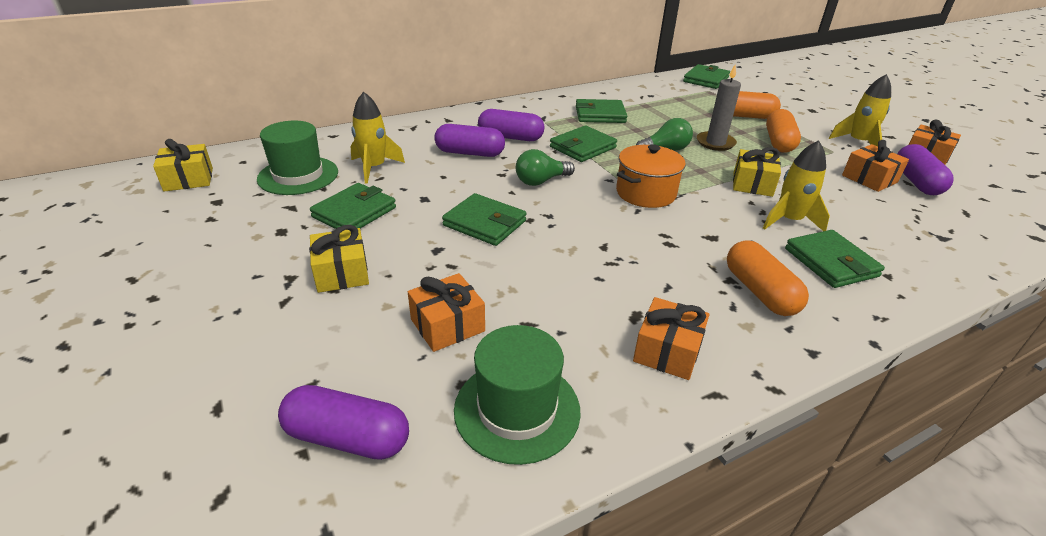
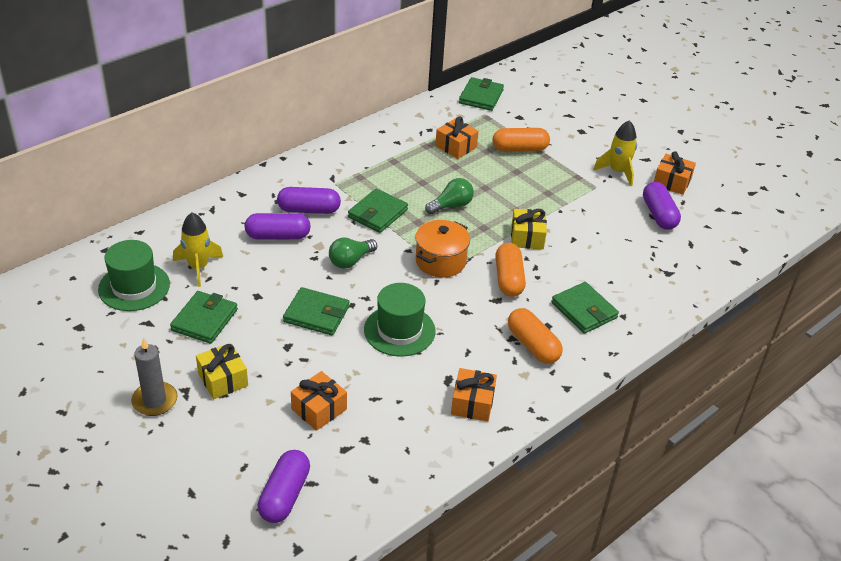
camera: 15 degrees left, 5 degrees up
yellow gift [153,139,213,192] -> none
purple capsule [278,385,409,460] -> purple capsule turned 75 degrees counterclockwise [258,450,310,523]
green hat [454,325,581,465] -> green hat moved to [364,283,435,357]
green wallet [576,99,627,123] -> none
grey candle [697,64,741,151] -> grey candle moved to [131,337,177,416]
yellow rocket [763,140,830,231] -> none
orange capsule [766,109,801,153] -> orange capsule moved to [495,243,526,297]
orange gift [842,140,909,192] -> orange gift moved to [435,116,479,159]

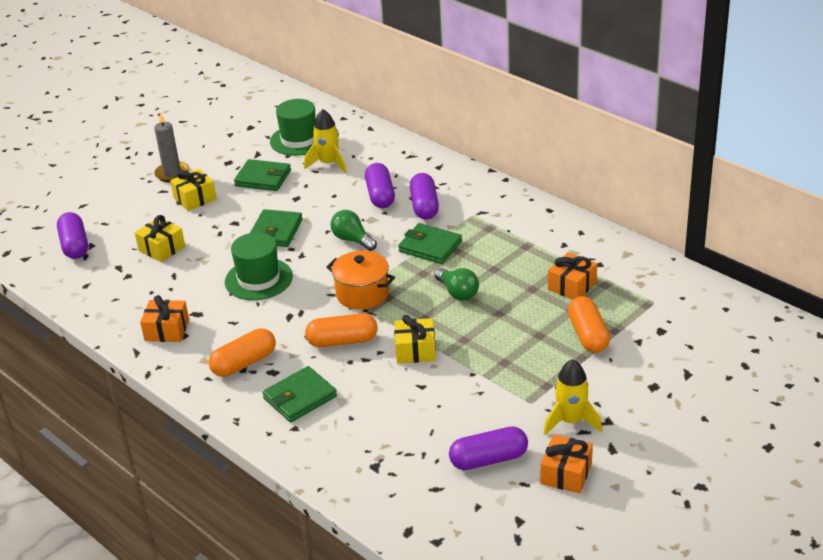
camera: 90 degrees right, 5 degrees down
purple capsule [258,450,310,523] -> purple capsule turned 60 degrees clockwise [57,212,88,259]
orange gift [291,371,347,431] -> yellow gift [135,215,185,262]
green wallet [459,77,504,111] -> none

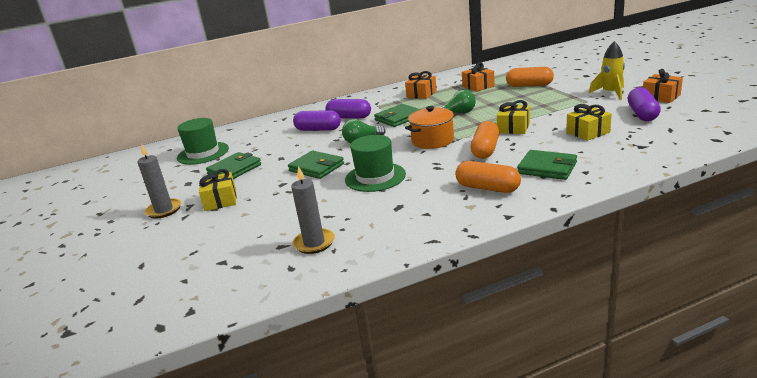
camera: 65 degrees left, 10 degrees down
purple capsule [57,212,88,259] -> none
yellow gift [135,215,185,262] -> yellow gift moved to [566,104,612,141]
orange gift [140,295,189,342] -> orange gift moved to [405,71,437,99]
orange capsule [209,328,276,377] -> orange capsule turned 45 degrees counterclockwise [455,161,521,193]
green wallet [262,366,337,422] -> green wallet turned 45 degrees counterclockwise [517,150,577,180]
yellow rocket [304,109,347,173] -> none
none -> grey candle [291,166,335,254]

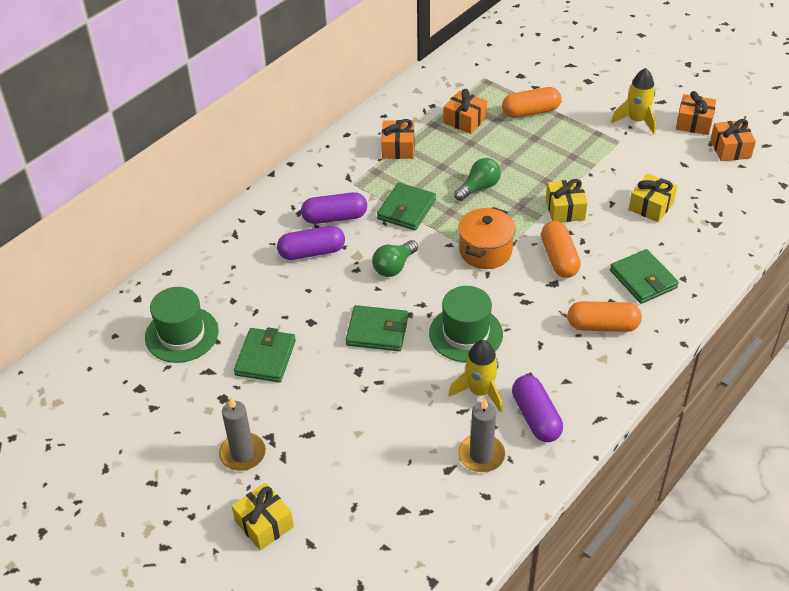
camera: 30 degrees left, 20 degrees up
yellow gift [199,169,237,211] -> yellow gift moved to [232,483,294,550]
green wallet [517,150,577,180] -> green wallet turned 60 degrees clockwise [610,249,679,304]
purple capsule [628,87,661,121] -> purple capsule moved to [512,375,563,442]
none -> yellow rocket [449,340,502,413]
none -> orange gift [710,119,756,161]

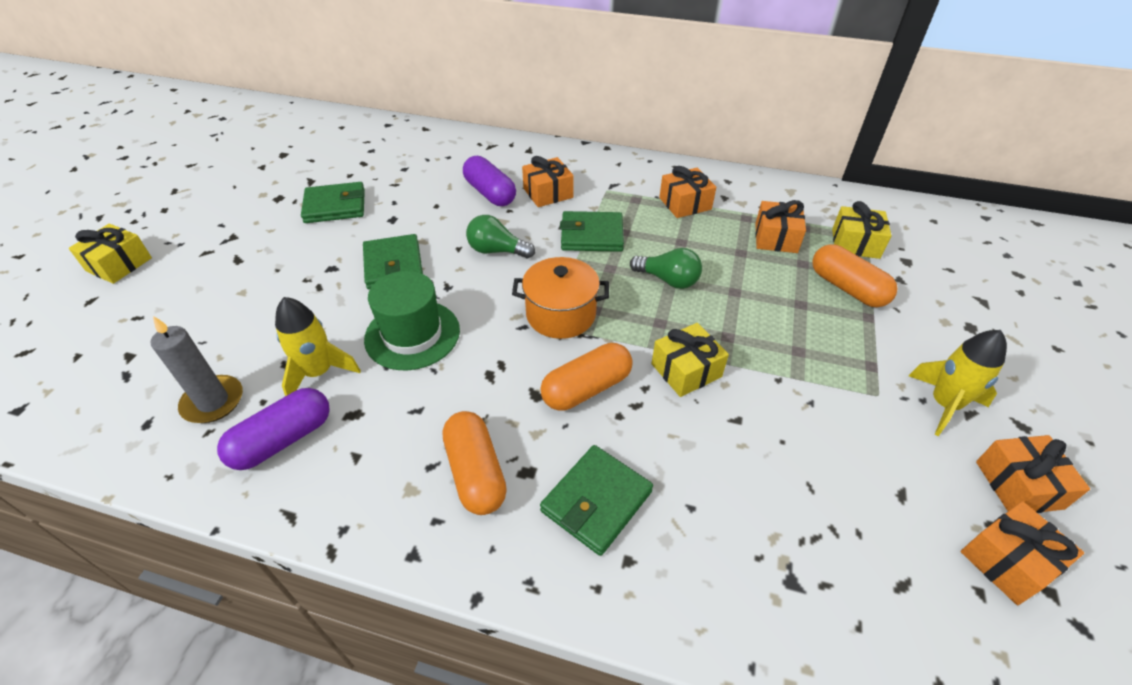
camera: 65 degrees right, 0 degrees up
green hat [145,287,218,363] -> none
grey candle [219,397,266,471] -> none
purple capsule [301,192,367,224] -> orange gift [522,156,574,207]
yellow gift [629,174,677,222] -> yellow gift moved to [832,201,892,259]

